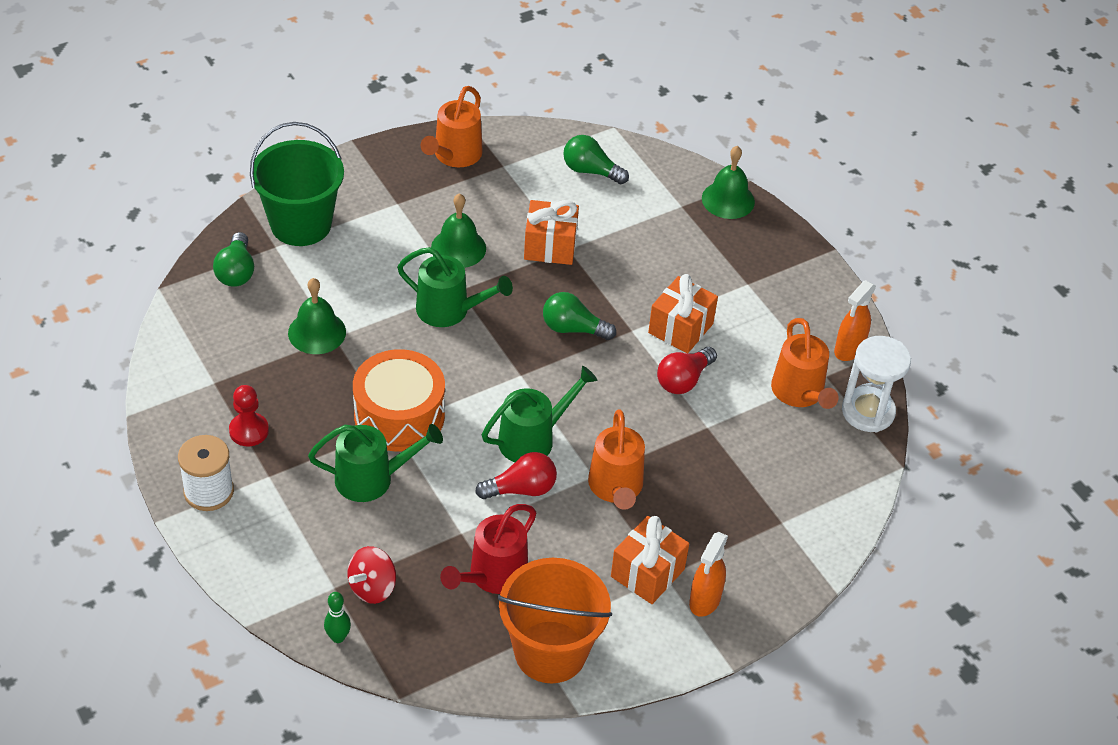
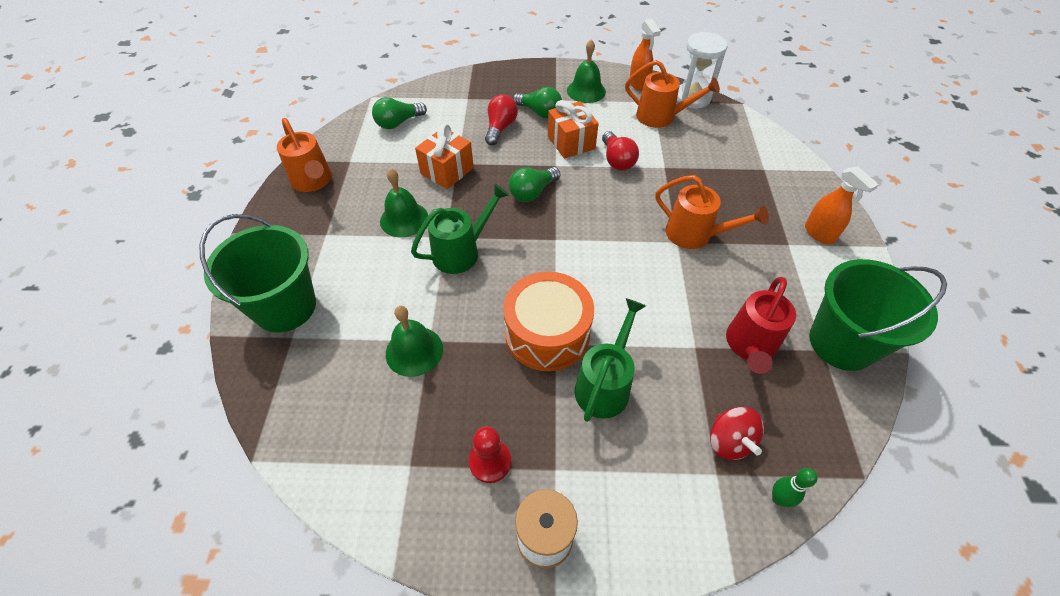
camera: 55 degrees left, 5 degrees up
green light bulb [213,232,254,287] -> green light bulb moved to [513,87,562,118]
red watering can [440,504,536,594] -> red watering can turned 45 degrees clockwise [726,277,796,374]
red light bulb [475,452,557,499] -> red light bulb moved to [485,94,518,145]
green watering can [482,366,598,462] -> none
orange bucket [498,558,612,683] -> green bucket [809,259,947,371]
orange gift [611,516,689,604] -> none
green bell [702,146,755,219] -> green bell moved to [567,39,606,103]

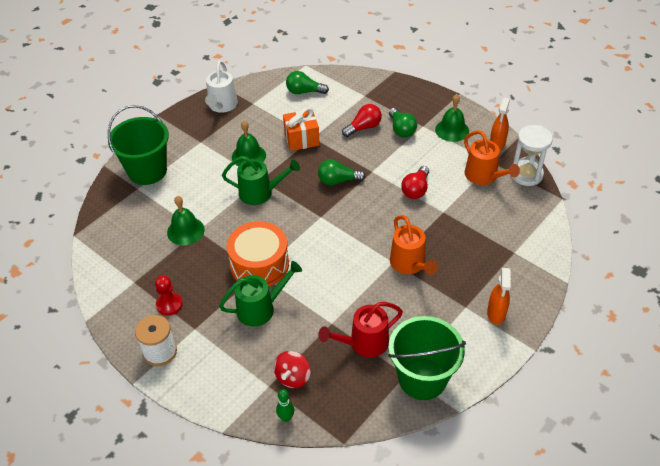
camera: 40 degrees right, 5 degrees down
orange watering can [277,118,332,192] -> white watering can [205,60,238,113]
orange gift [548,100,599,159] -> none

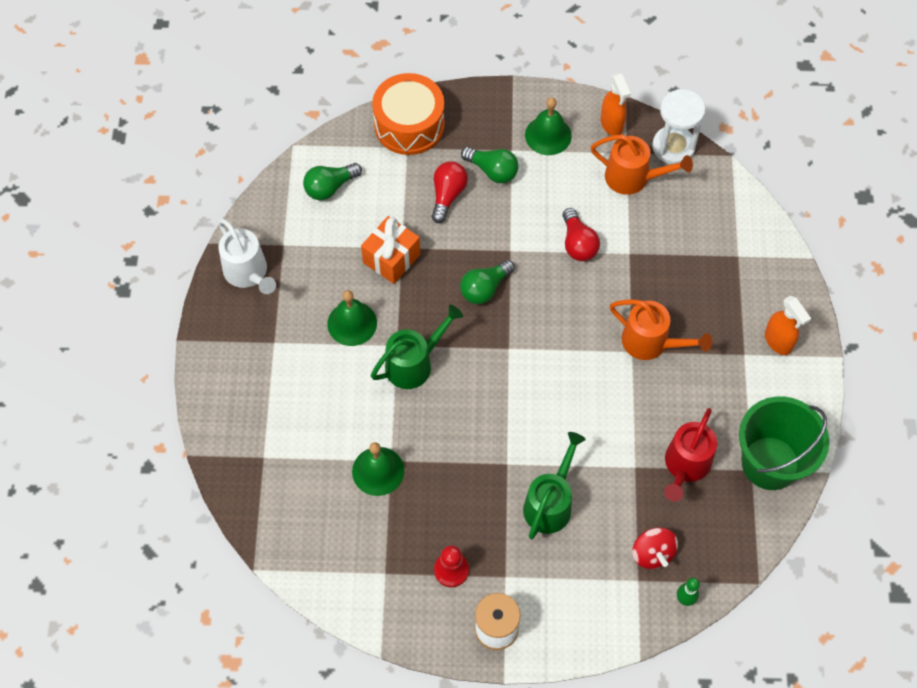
camera: 40 degrees left, 15 degrees up
green bucket [108,105,169,185] -> none
orange drum [227,221,289,287] -> orange drum moved to [372,73,445,155]

